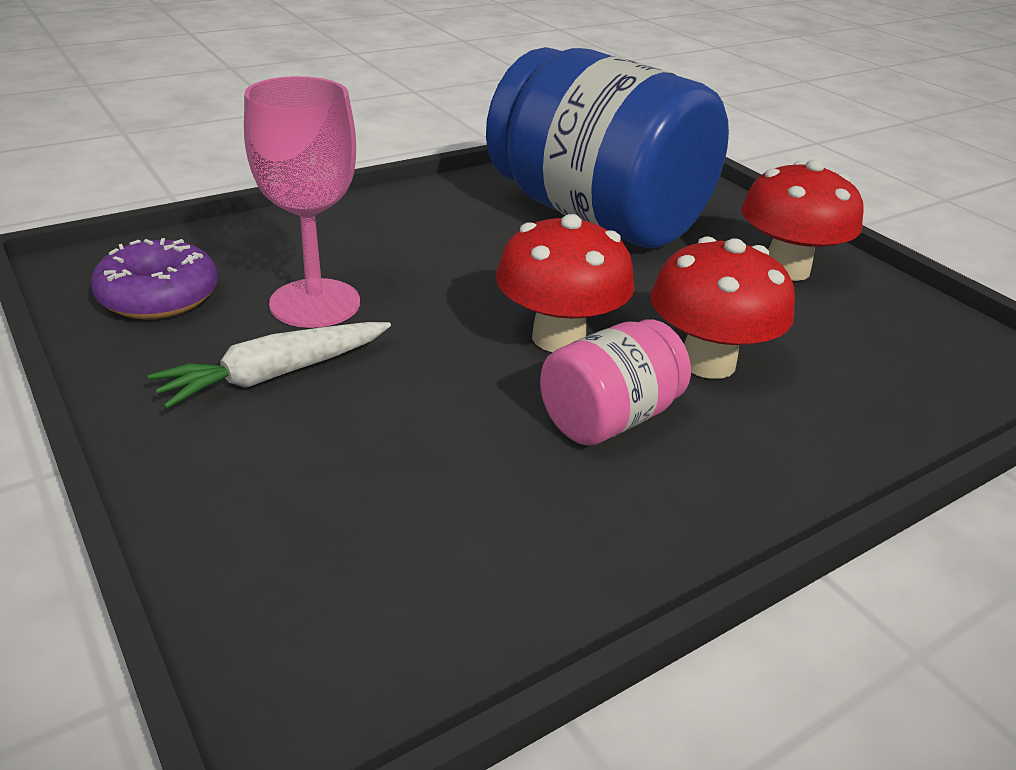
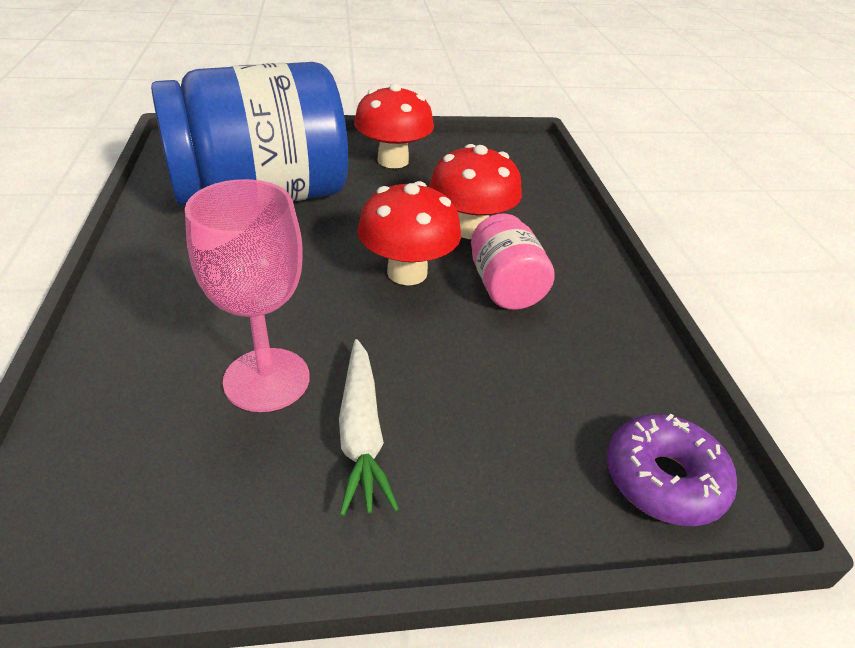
camera: 65 degrees left, 5 degrees up
purple donut [91,238,218,320] -> purple donut moved to [607,414,737,526]

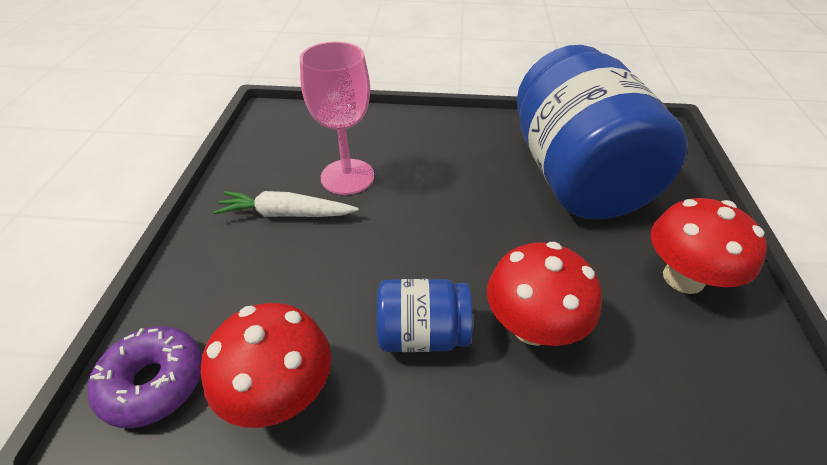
camera: 105 degrees right, 5 degrees up
red mushroom [357,181,461,285] -> red mushroom moved to [201,303,331,428]
pink jar [471,214,555,310] -> blue jar [377,279,473,352]

